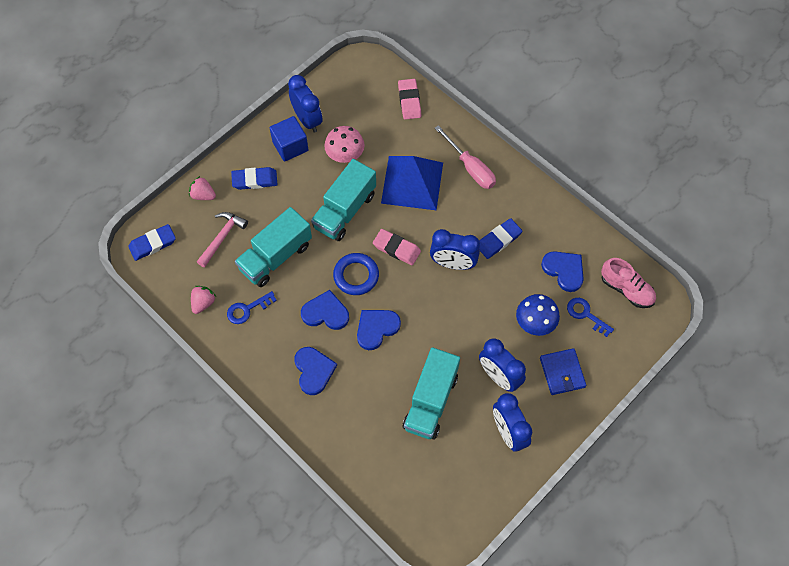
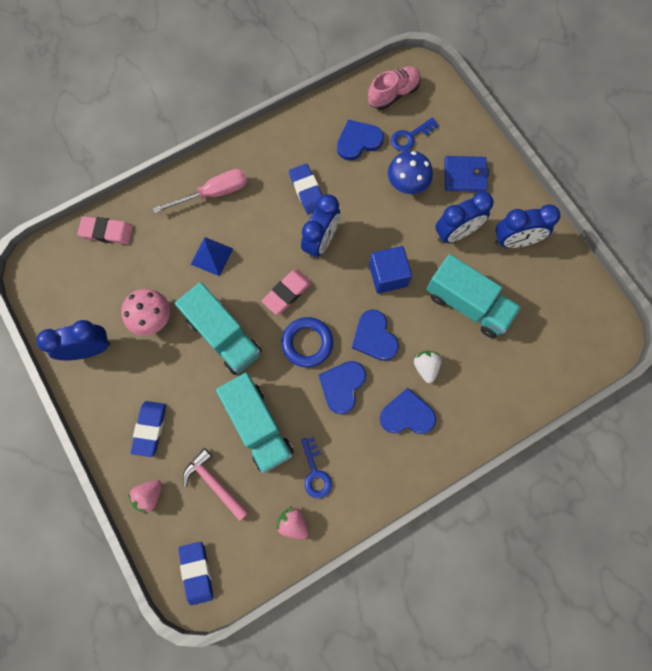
camera: 75 degrees left, 10 degrees up
blue cube [270,116,308,162] -> blue cube moved to [369,246,412,293]
blue pyramid [381,156,443,211] -> blue pyramid [191,237,233,276], size x0.51
none -> white strawberry [414,351,442,383]

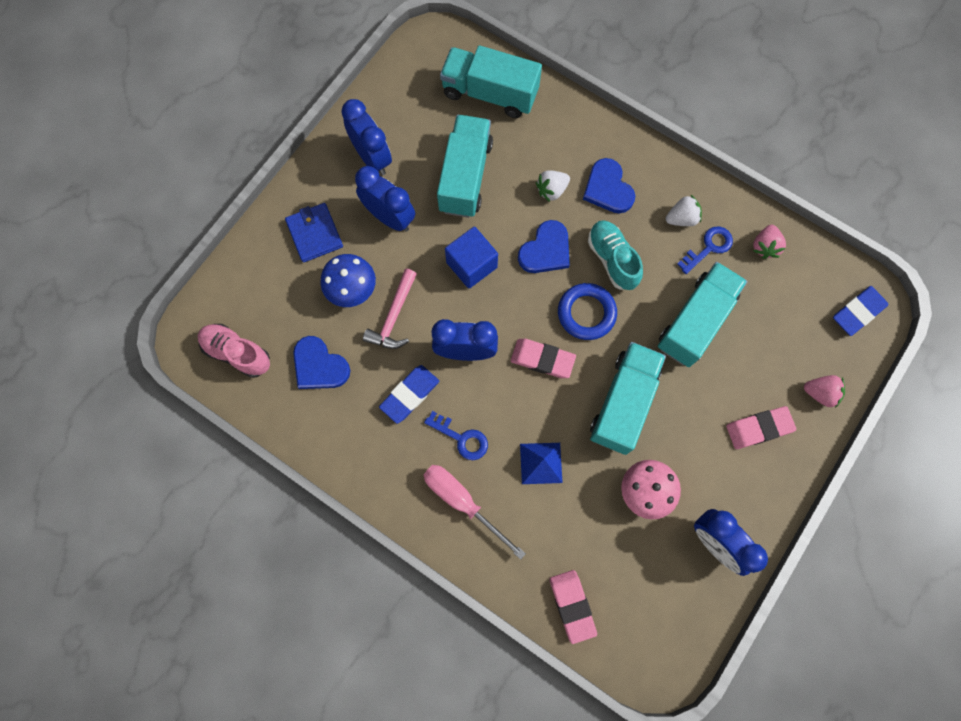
camera: 115 degrees left, 0 degrees up
blue eraser [130,401,166,457] -> pink eraser [726,406,797,449]
pink hammer [183,448,249,521] -> pink hammer moved to [363,269,417,349]
blue heart [319,361,366,414] -> turquoise shoe [588,220,643,290]
blue key [391,117,439,151] -> blue key moved to [424,411,488,460]
none -> turquoise truck [440,45,542,118]
none -> white strawberry [666,195,702,226]

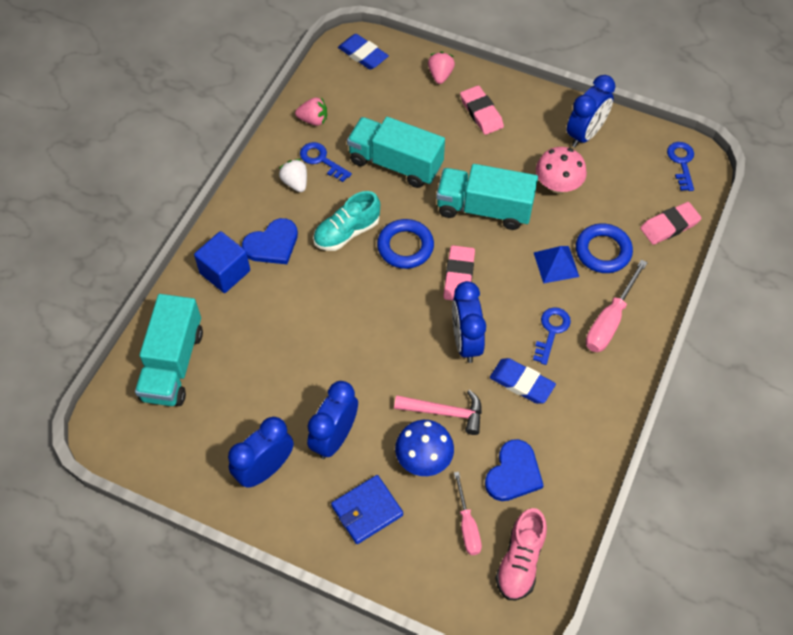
camera: 100 degrees left, 15 degrees down
turquoise truck [437,115,493,218] -> none
blue cube [445,227,498,289] -> blue cube moved to [194,231,250,293]
blue heart [518,220,570,273] -> none
white strawberry [536,170,570,202] -> none
none -> pink screwdriver [454,472,482,555]
none -> blue ring [576,223,633,273]
none -> blue key [667,142,694,191]

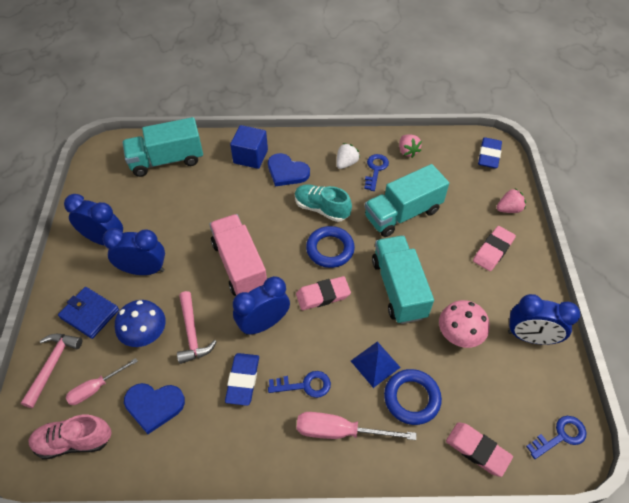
camera: 65 degrees right, 5 degrees down
turquoise truck [347,117,445,188] -> turquoise truck turned 120 degrees counterclockwise [365,164,449,237]
none -> pink hammer [21,334,82,408]
none -> pink truck [209,214,267,296]

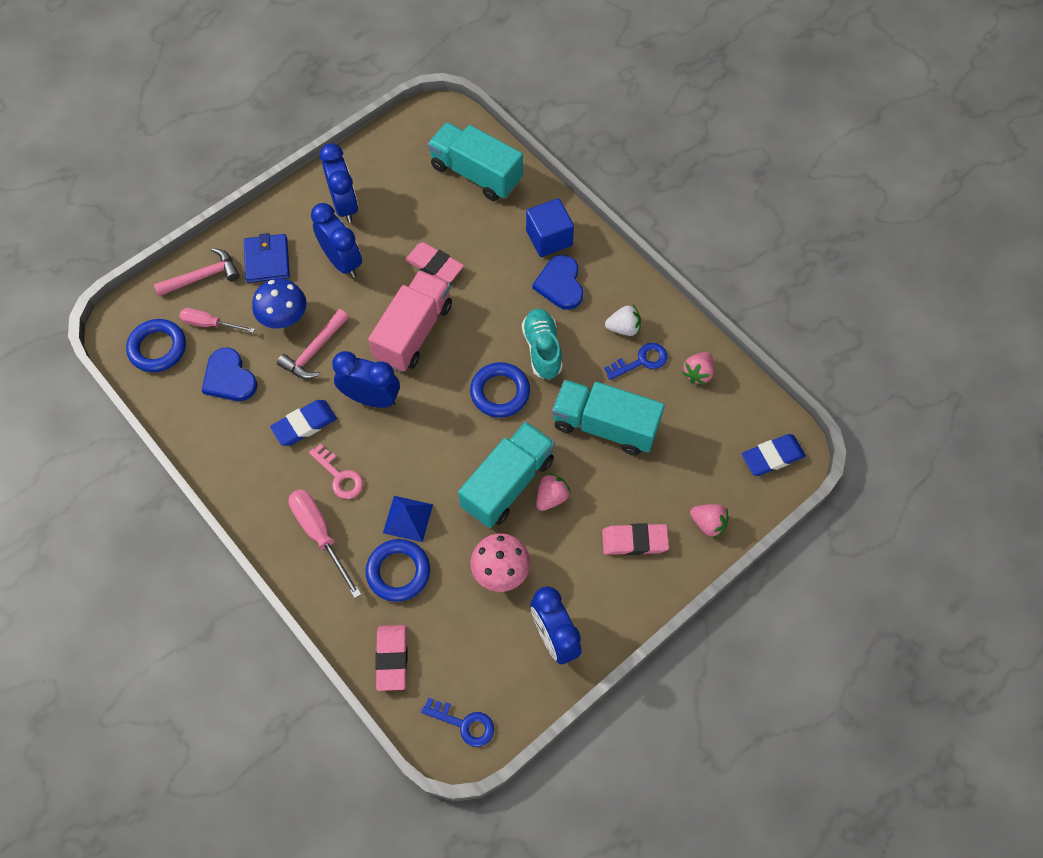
camera: 50 degrees right, 10 degrees up
pink shoe [28,414,112,459] -> blue ring [126,319,186,372]
blue key [268,371,331,398] -> pink key [309,444,363,499]
pink eraser [296,276,351,310] -> pink eraser moved to [405,242,464,283]
none -> pink strawberry [536,473,571,511]

